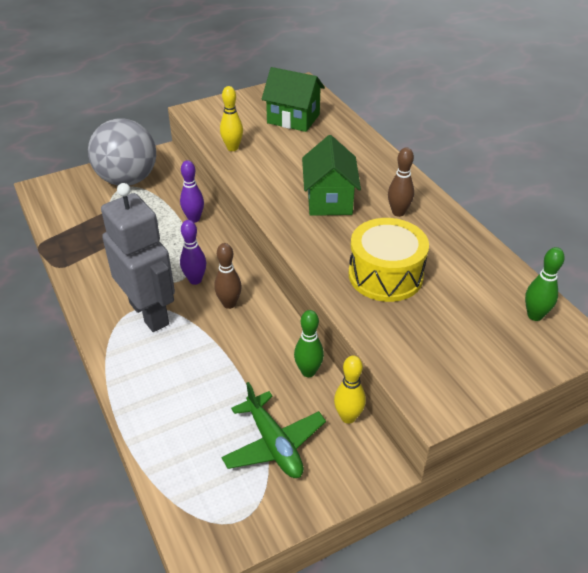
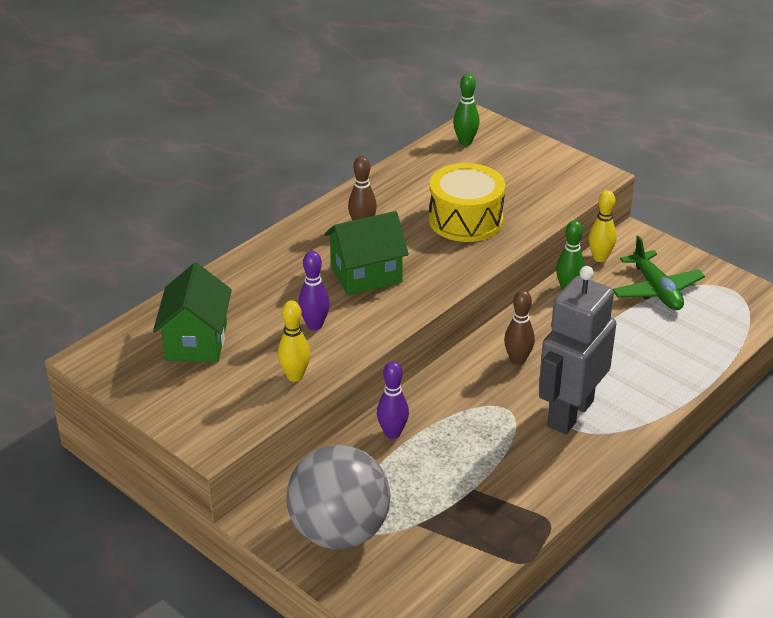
camera: 110 degrees left, 5 degrees down
purple bowling pin [180,220,206,285] -> purple bowling pin moved to [298,251,330,330]
green plane [222,382,326,478] -> green plane turned 120 degrees clockwise [613,236,705,310]

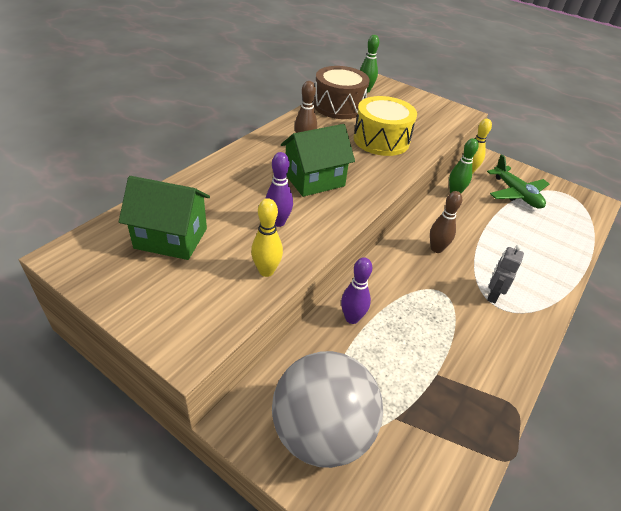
camera: 10 degrees left, 5 degrees up
green house [153,263,232,362] -> green house turned 75 degrees counterclockwise [119,176,210,260]
grey robot [539,266,616,434] -> grey robot [487,245,524,303], size x0.44
none -> brown drum [313,66,369,119]

